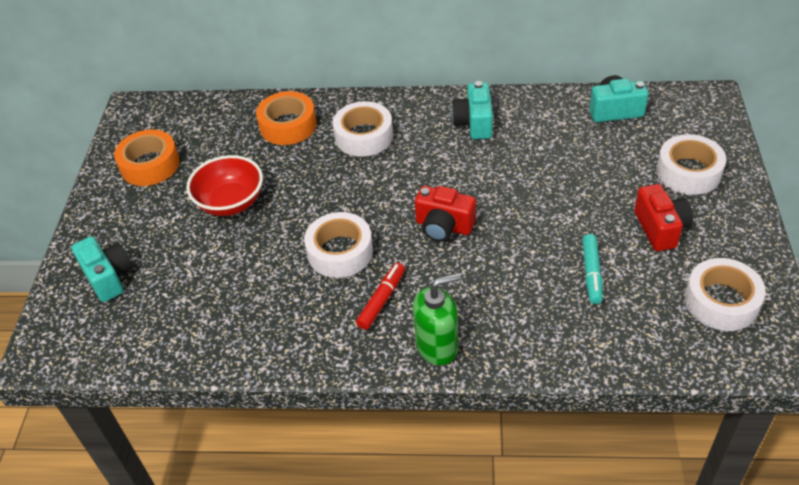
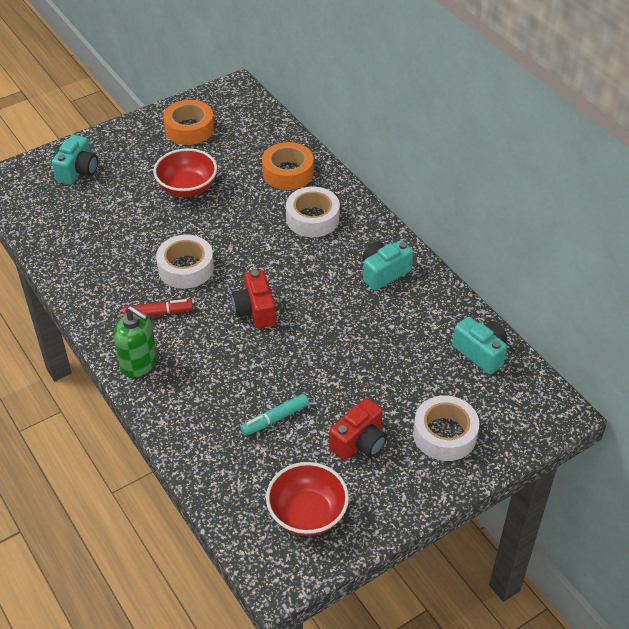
camera: 50 degrees right, 0 degrees up
white tape [685,258,766,331] -> red bowl [266,462,349,536]

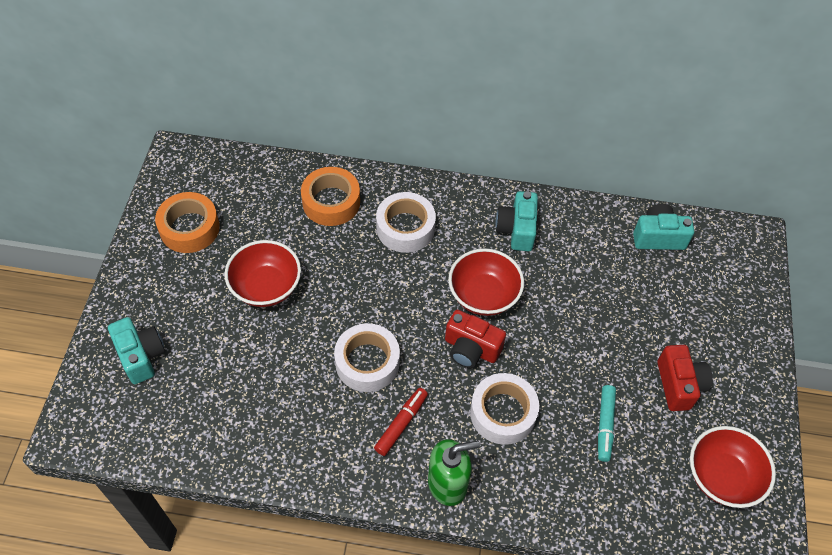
camera: 50 degrees left, 10 degrees up
white tape [413,396,479,461] -> white tape moved to [470,373,539,445]
none -> red bowl [448,248,524,316]

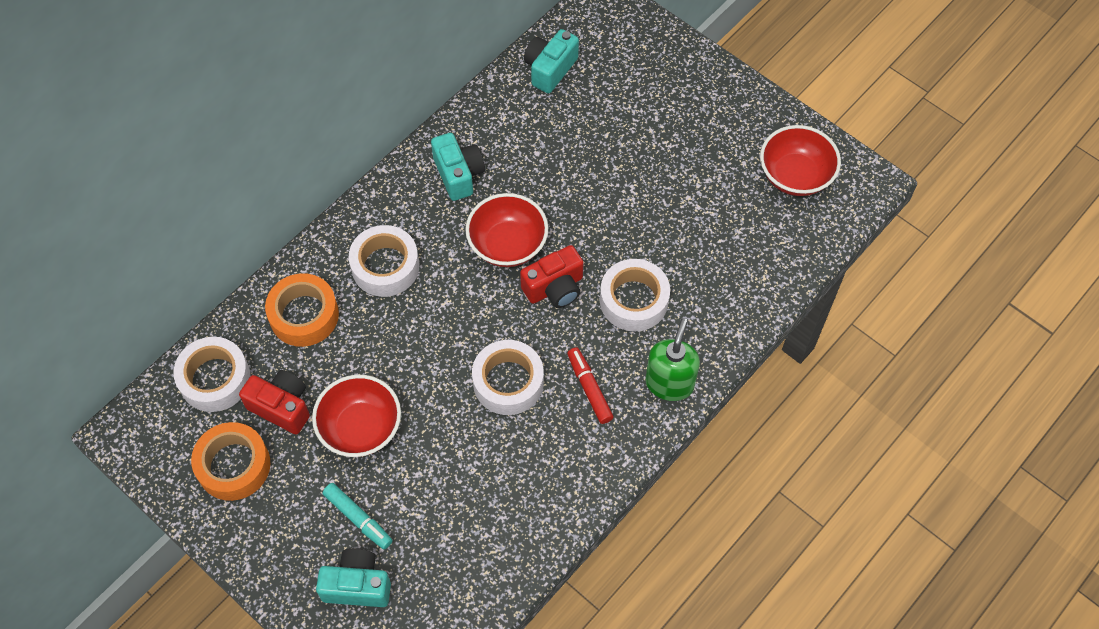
camera: 55 degrees left, 5 degrees up
turquoise camera [496,191,538,251] -> turquoise camera turned 150 degrees counterclockwise [431,133,485,201]
turquoise marker [598,385,616,462] -> turquoise marker moved to [323,483,393,549]
red camera [657,345,712,411] -> red camera moved to [239,370,310,434]
none -> white tape [174,337,251,412]

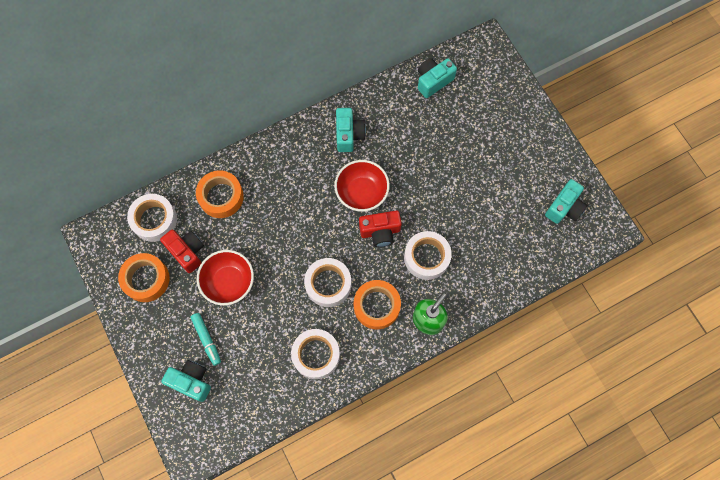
camera: 20 degrees right, 10 degrees up
white tape [349,225,419,297] -> white tape moved to [291,329,340,379]
red marker [567,347,614,424] -> orange tape [354,280,401,329]
red bowl [760,125,841,196] -> turquoise camera [545,179,587,224]

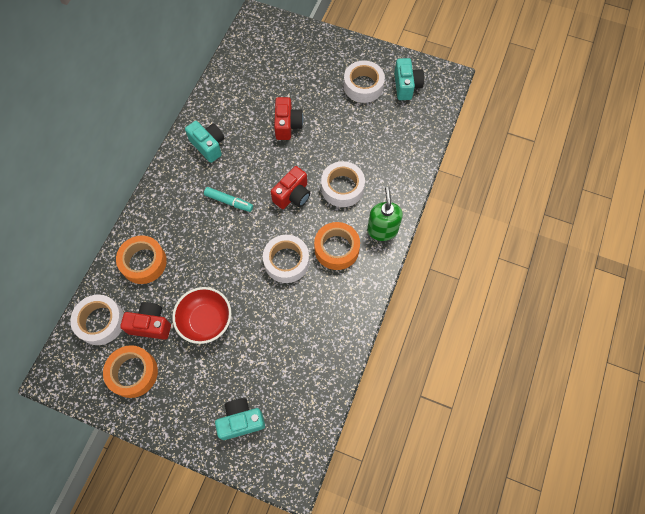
camera: 40 degrees left, 5 degrees down
turquoise marker [191,313,221,366] -> turquoise marker moved to [204,187,253,212]
white tape [291,329,340,379] -> white tape moved to [344,61,385,103]
red bowl [334,160,390,212] -> none
turquoise camera [418,58,457,98] -> none
none -> red camera [274,97,303,140]

